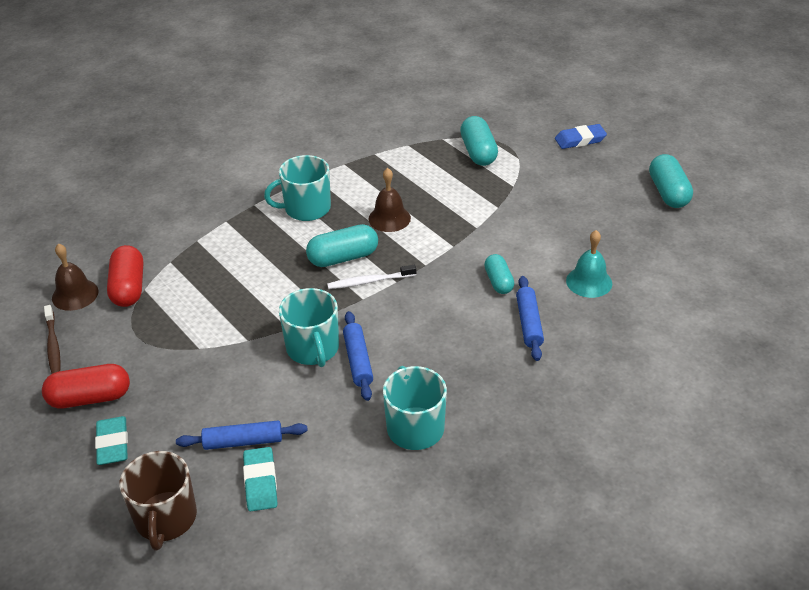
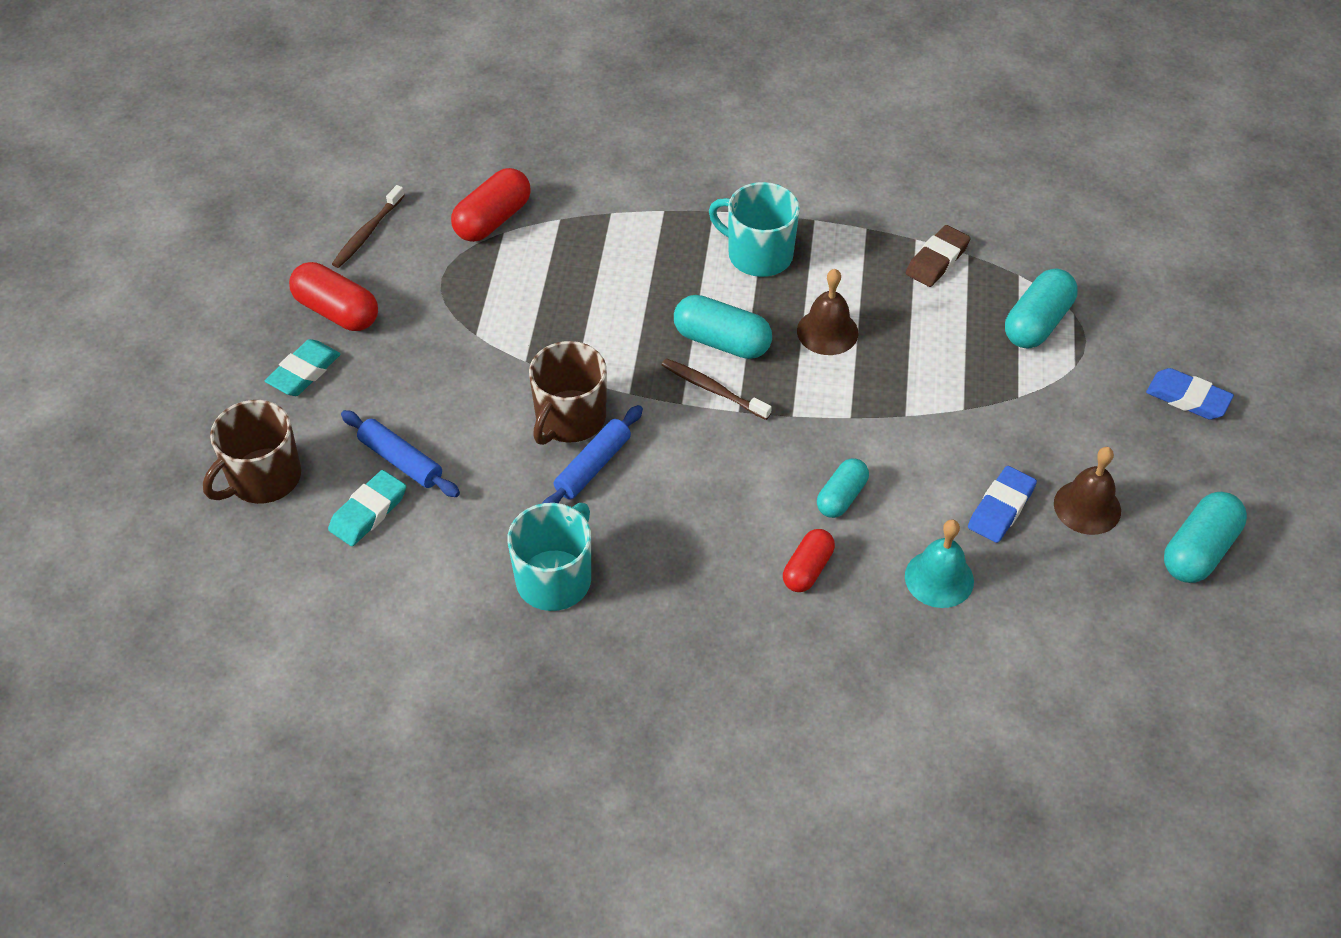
camera: 45 degrees right, 10 degrees up
brown bell [52,243,99,311] -> brown bell moved to [1054,447,1121,535]
turquoise mug [279,288,339,367] -> brown mug [529,341,607,445]
white toothbrush [327,265,416,289] -> brown toothbrush [662,358,772,420]
blue rolling pin [516,276,544,361] -> red capsule [783,529,835,592]
none -> brown eraser [906,225,971,287]
none -> blue eraser [968,466,1037,543]

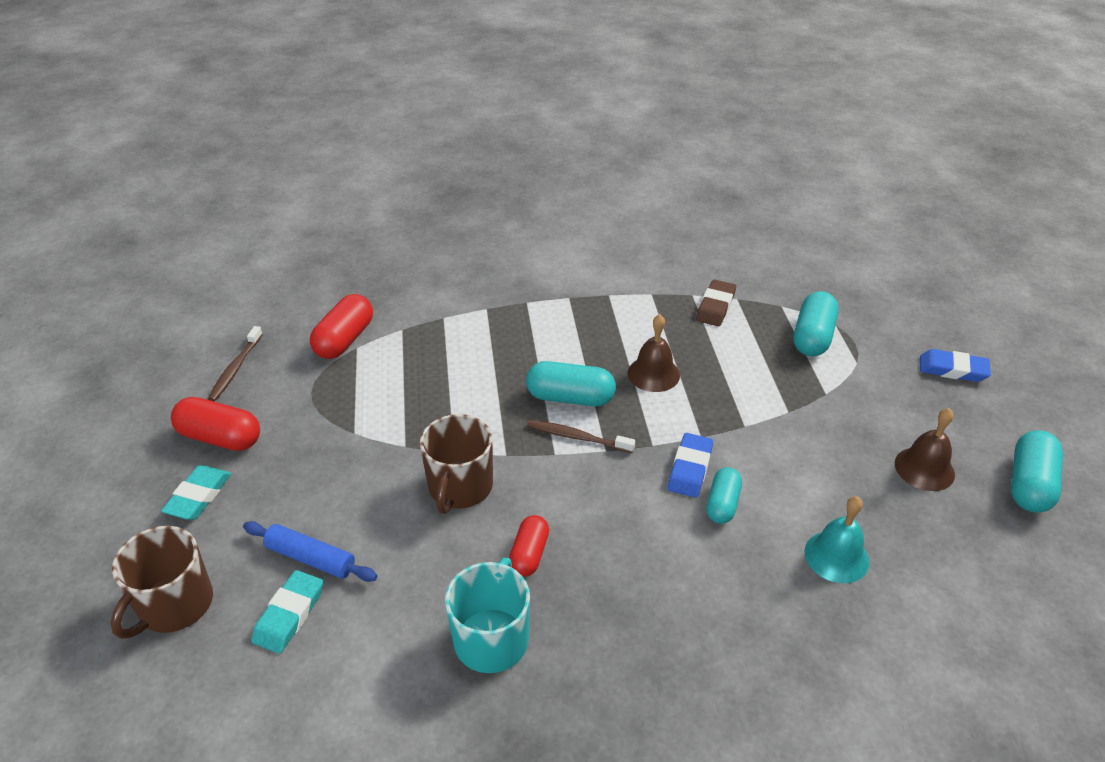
camera: 15 degrees left, 10 degrees down
blue rolling pin [542,405,643,504] -> none
turquoise mug [709,182,800,277] -> none
red capsule [783,529,835,592] -> red capsule moved to [509,515,549,577]
blue eraser [968,466,1037,543] -> blue eraser moved to [668,433,713,498]

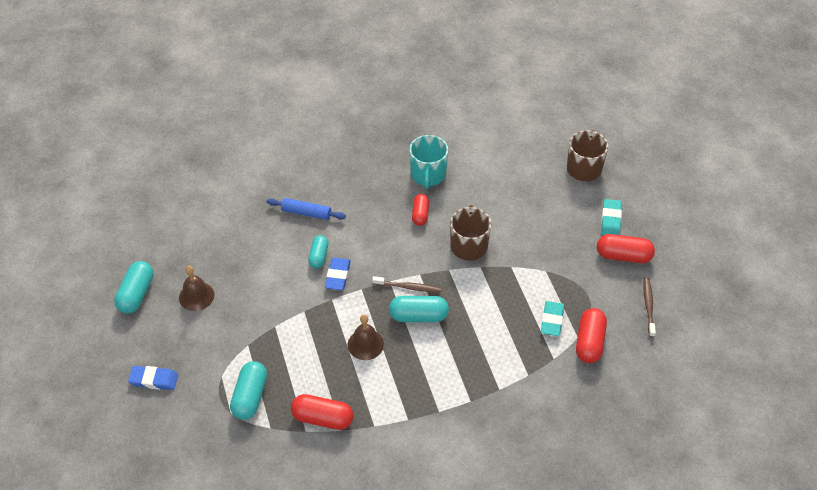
camera: 170 degrees right, 10 degrees up
blue rolling pin [243,521,377,582] -> blue rolling pin moved to [267,198,346,220]
turquoise eraser [251,570,323,654] -> turquoise eraser moved to [541,301,564,336]
brown eraser [696,279,736,327] -> red capsule [291,394,353,430]
turquoise bell [804,496,869,583] -> none

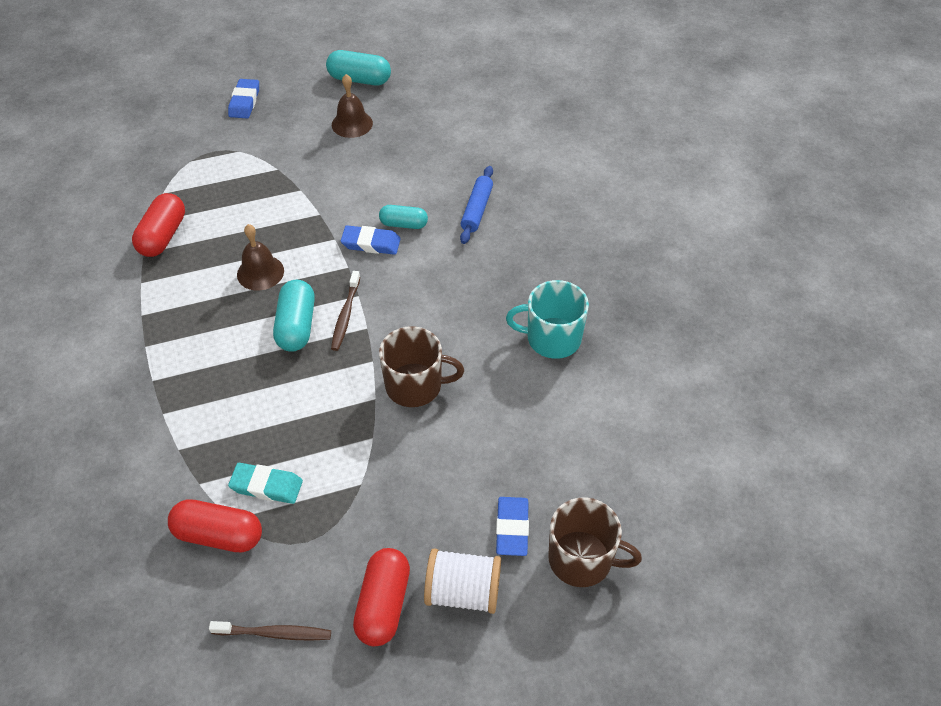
camera: 90 degrees right, 0 degrees up
turquoise capsule [230,361,267,420] -> none
red capsule [412,194,429,226] -> none
turquoise eraser [601,199,622,235] -> white spool [424,548,501,614]
none -> blue eraser [496,497,529,556]

